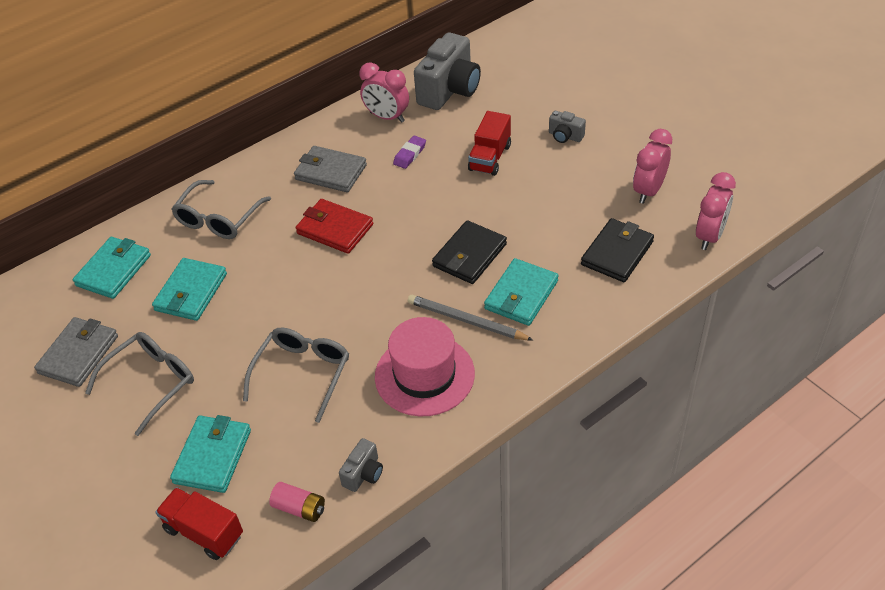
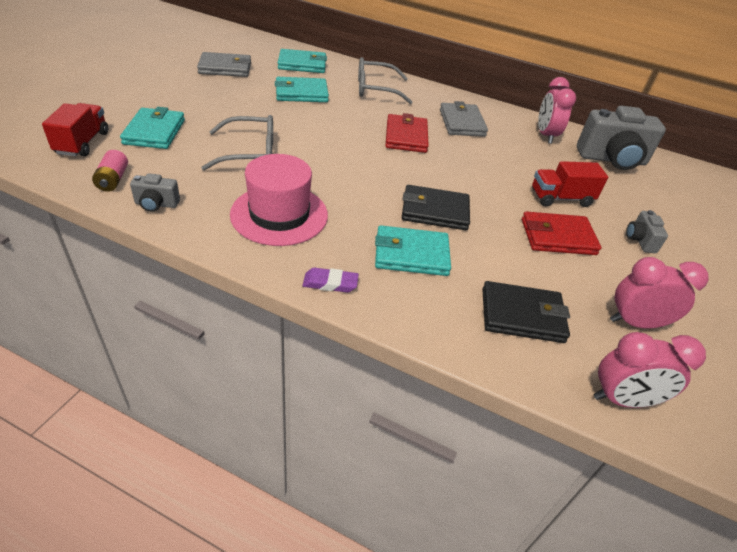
camera: 55 degrees right, 5 degrees down
grey glasses [85,332,194,436] -> none
turquoise wallet [170,415,251,493] -> turquoise wallet turned 75 degrees counterclockwise [120,107,185,149]
purple eraser [393,136,426,169] -> purple eraser moved to [302,268,359,293]
grey pencil [408,295,533,340] -> none
none -> red wallet [522,211,602,255]

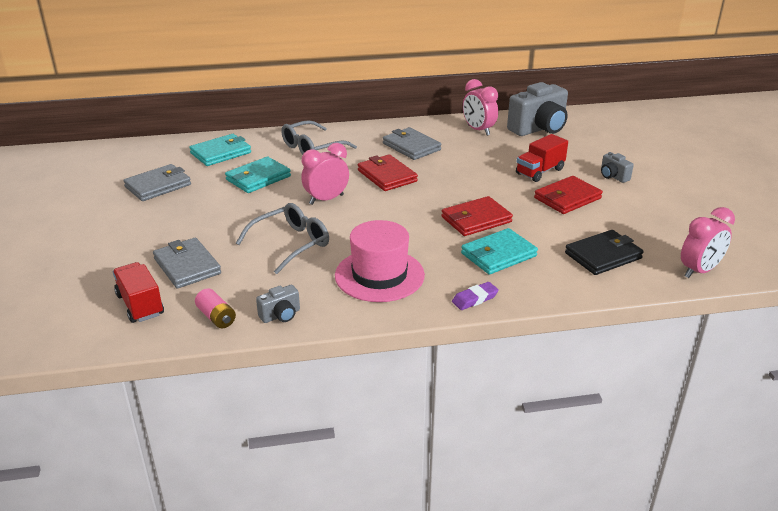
camera: 30 degrees left, 10 degrees down
turquoise wallet [120,107,185,149] -> grey wallet [153,238,221,289]
black wallet [402,185,470,230] -> red wallet [441,196,513,236]
pink clock [610,257,708,329] -> pink clock moved to [301,143,349,205]

